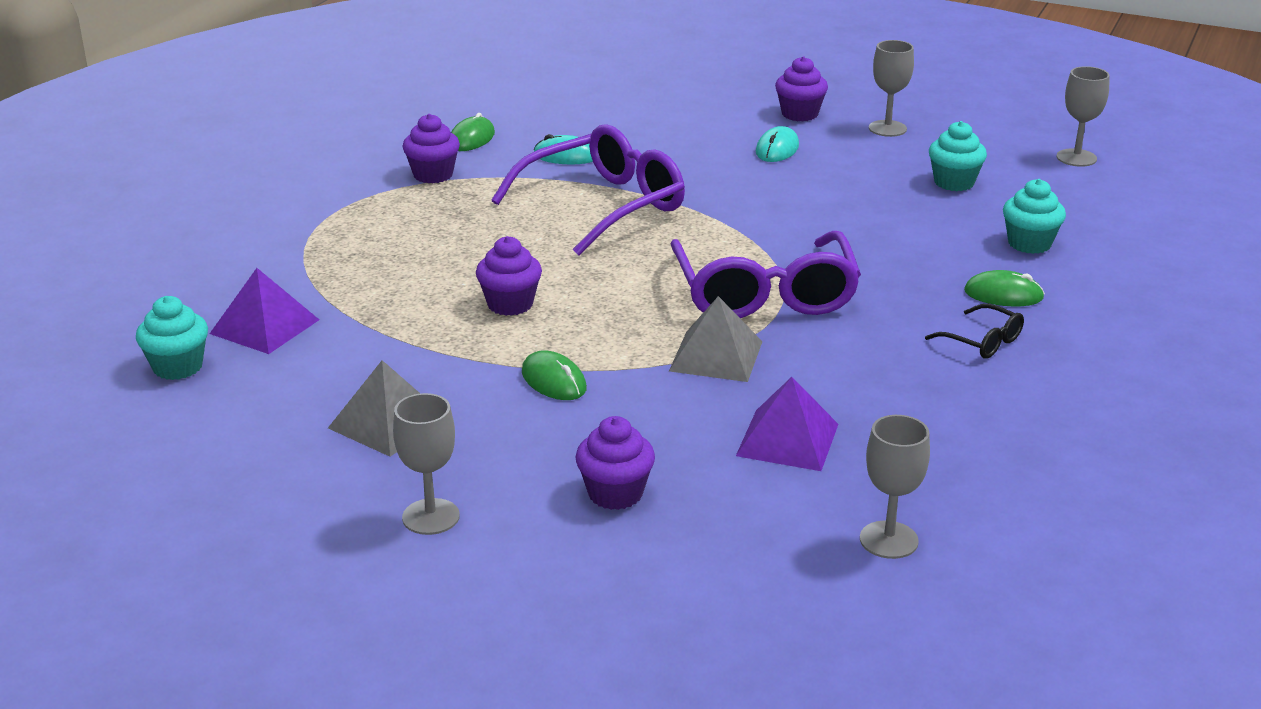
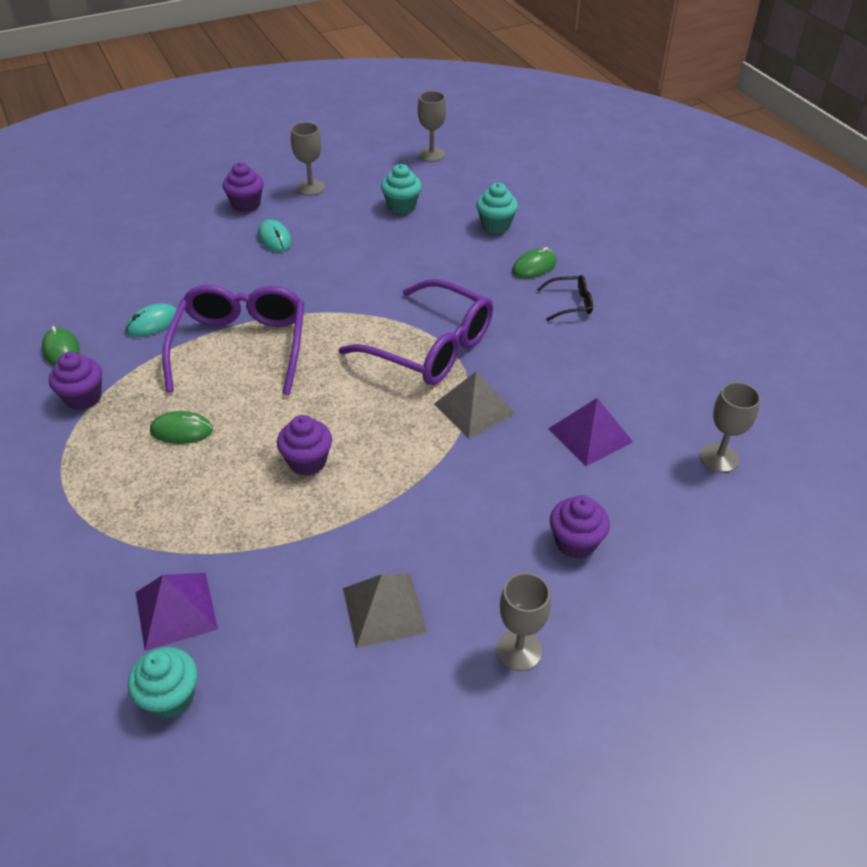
camera: 50 degrees left, 15 degrees up
green mouse [522,350,587,400] -> green mouse moved to [150,411,213,444]

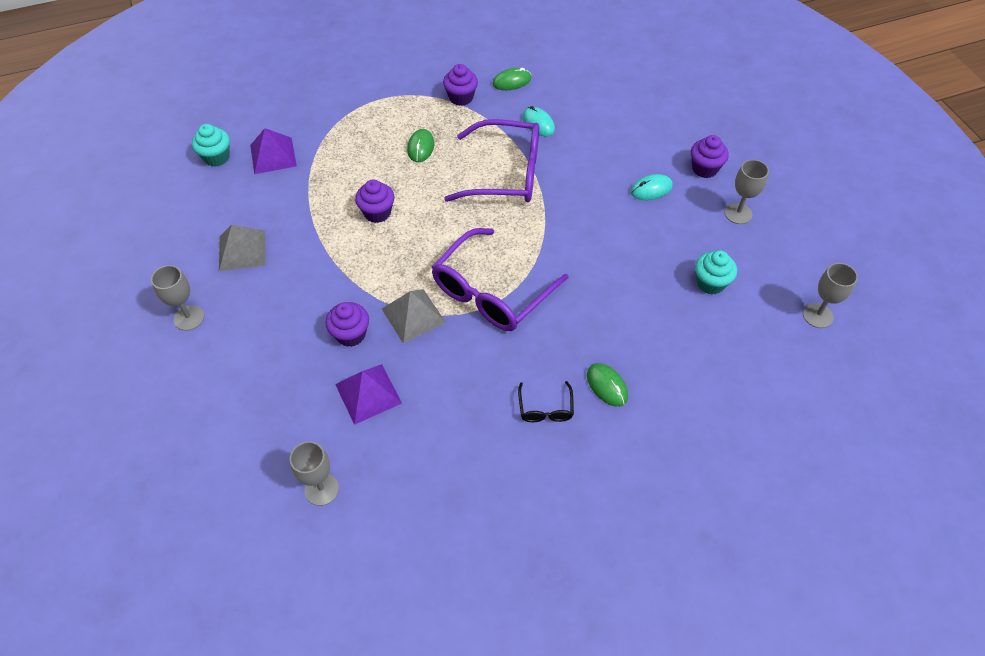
camera: 95 degrees right, 10 degrees up
turquoise cupcake [476,183,518,234] -> none
purple cupcake [550,495,610,559] -> purple cupcake moved to [325,302,369,347]

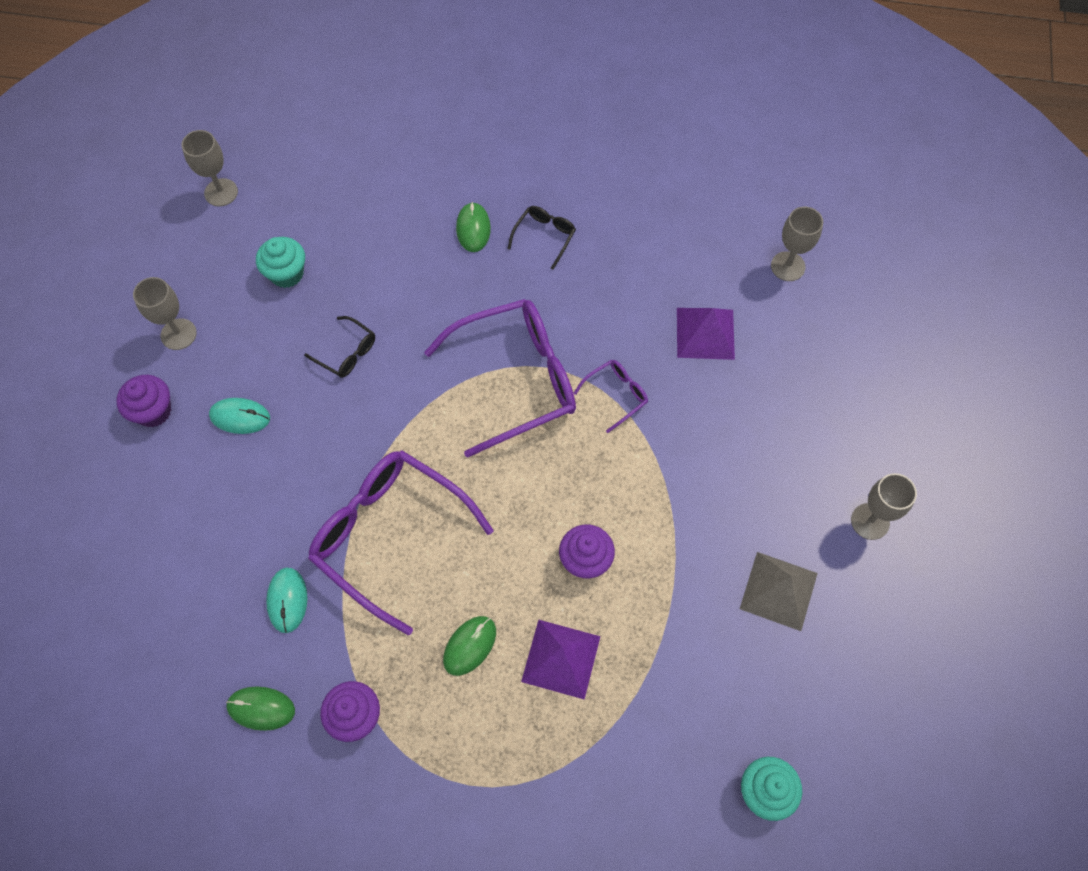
camera: 150 degrees left, 10 degrees up
purple pyramid [250,128,297,174] -> purple pyramid moved to [521,620,601,700]
purple cupcake [325,302,369,347] -> none
grey pyramid [382,289,446,344] -> purple glasses [574,360,648,433]
none -> black glasses [304,316,375,378]

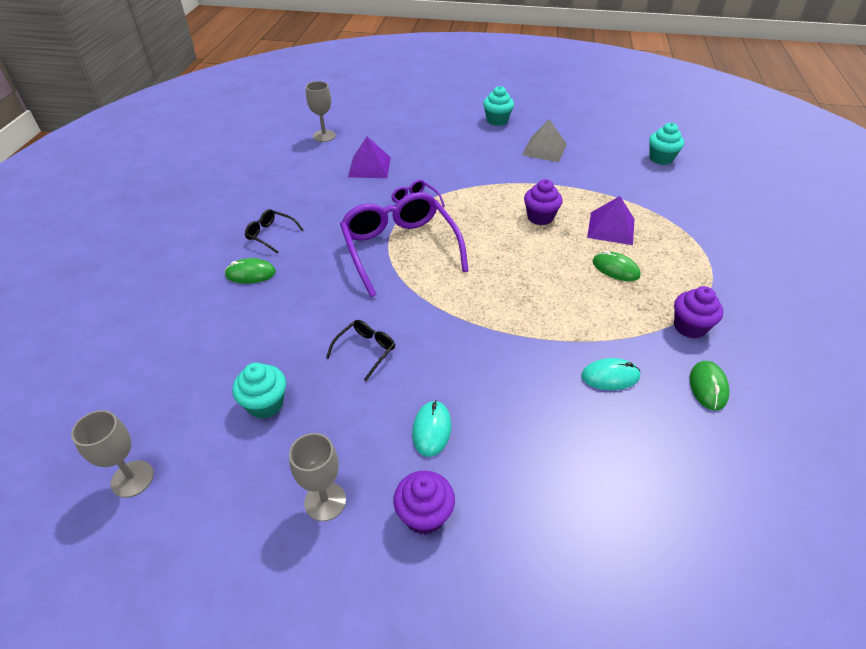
camera: 90 degrees left, 20 degrees down
purple glasses [308,450,494,636] -> none
grey goblet [851,473,917,540] -> turquoise cupcake [483,86,514,126]

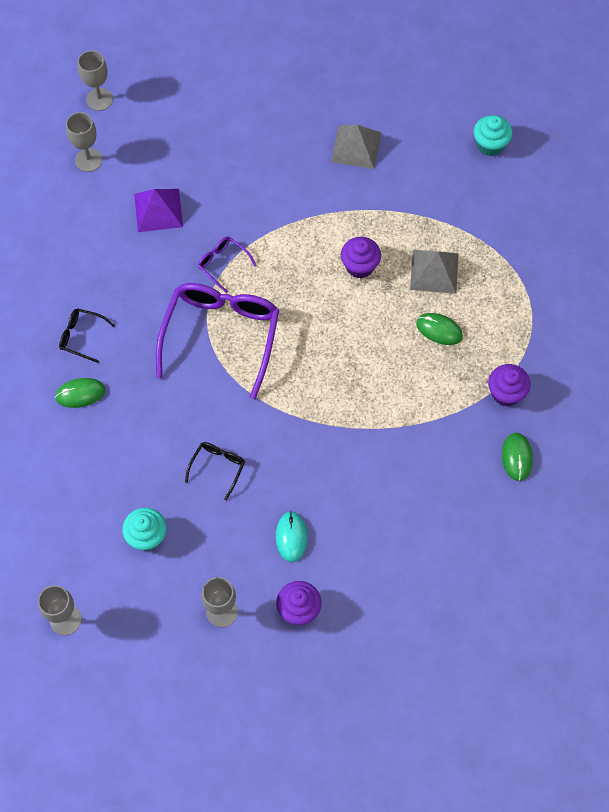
camera: 10 degrees left, 20 degrees up
purple glasses [340,192,469,297] -> purple glasses turned 45 degrees clockwise [156,283,279,399]
turquoise cupcake [483,86,514,126] -> none
turquoise mouse [581,358,640,390] -> none
purple pyramid [587,196,635,245] -> grey pyramid [410,250,459,294]
none -> grey goblet [78,50,113,111]

